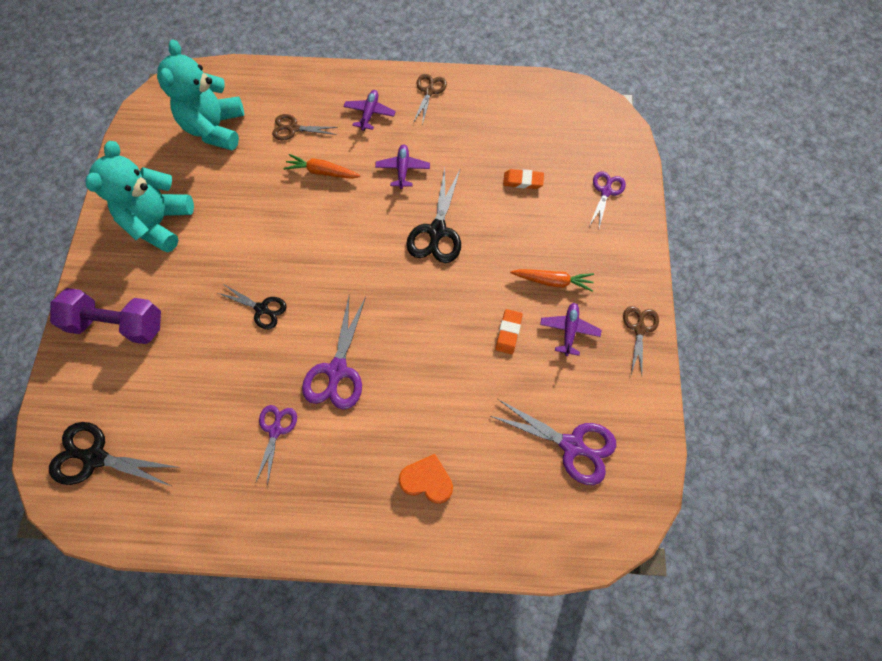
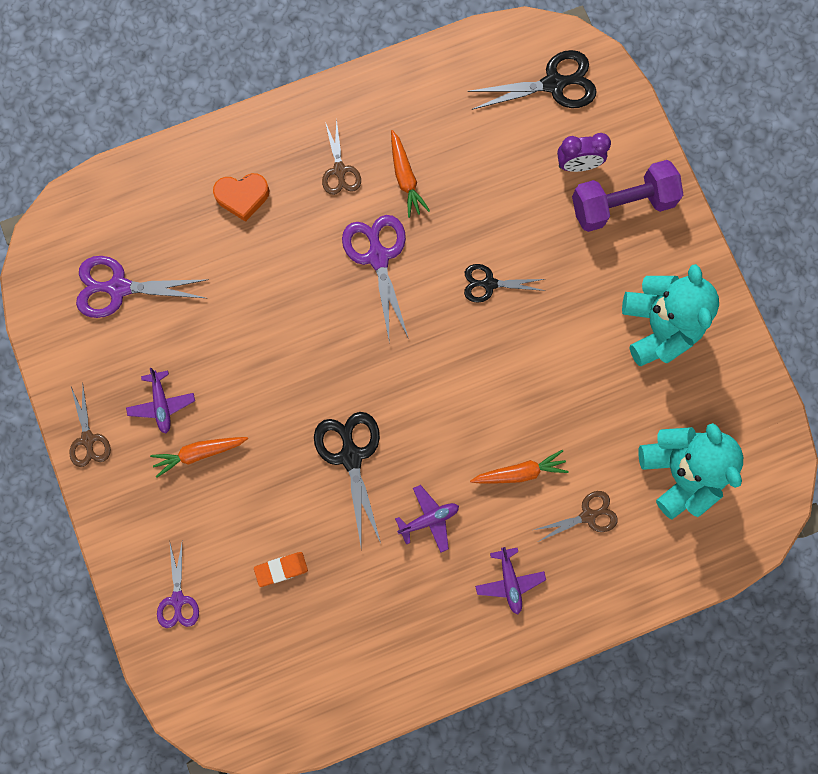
camera: 155 degrees right, 10 degrees up
purple scissors [255,405,297,486] -> orange carrot [391,130,430,218]
purple plane [375,144,430,189] -> purple plane turned 90 degrees counterclockwise [395,485,459,553]
brown scissors [413,74,447,126] -> brown scissors moved to [322,119,361,195]
orange eraser [495,309,523,354] -> none
none -> purple clock [557,133,611,172]

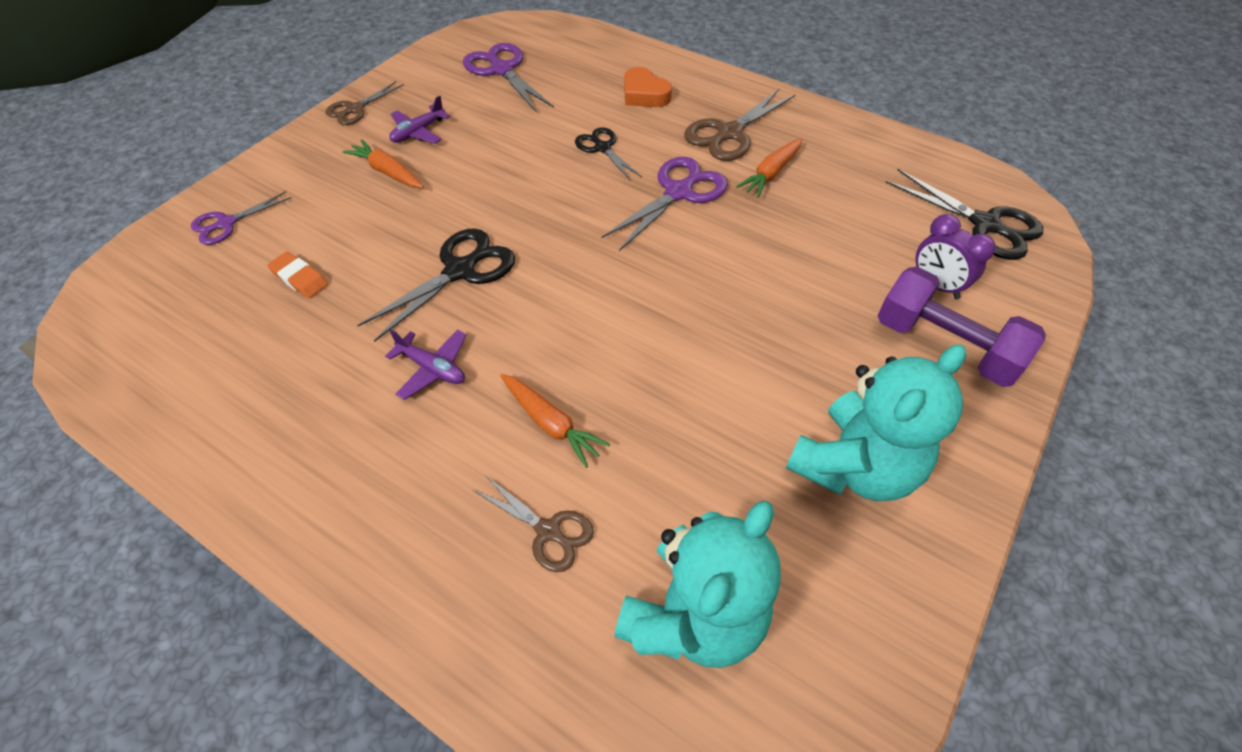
camera: 55 degrees right, 25 degrees down
brown scissors [322,119,361,195] -> brown scissors [684,89,795,161], size x1.61
black scissors [464,264,546,303] -> black scissors moved to [575,127,642,181]
purple plane [475,547,546,614] -> none

